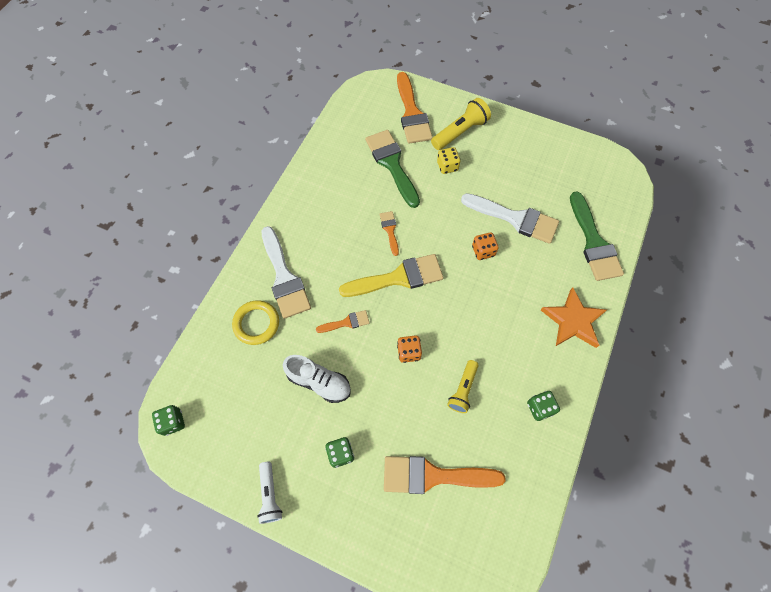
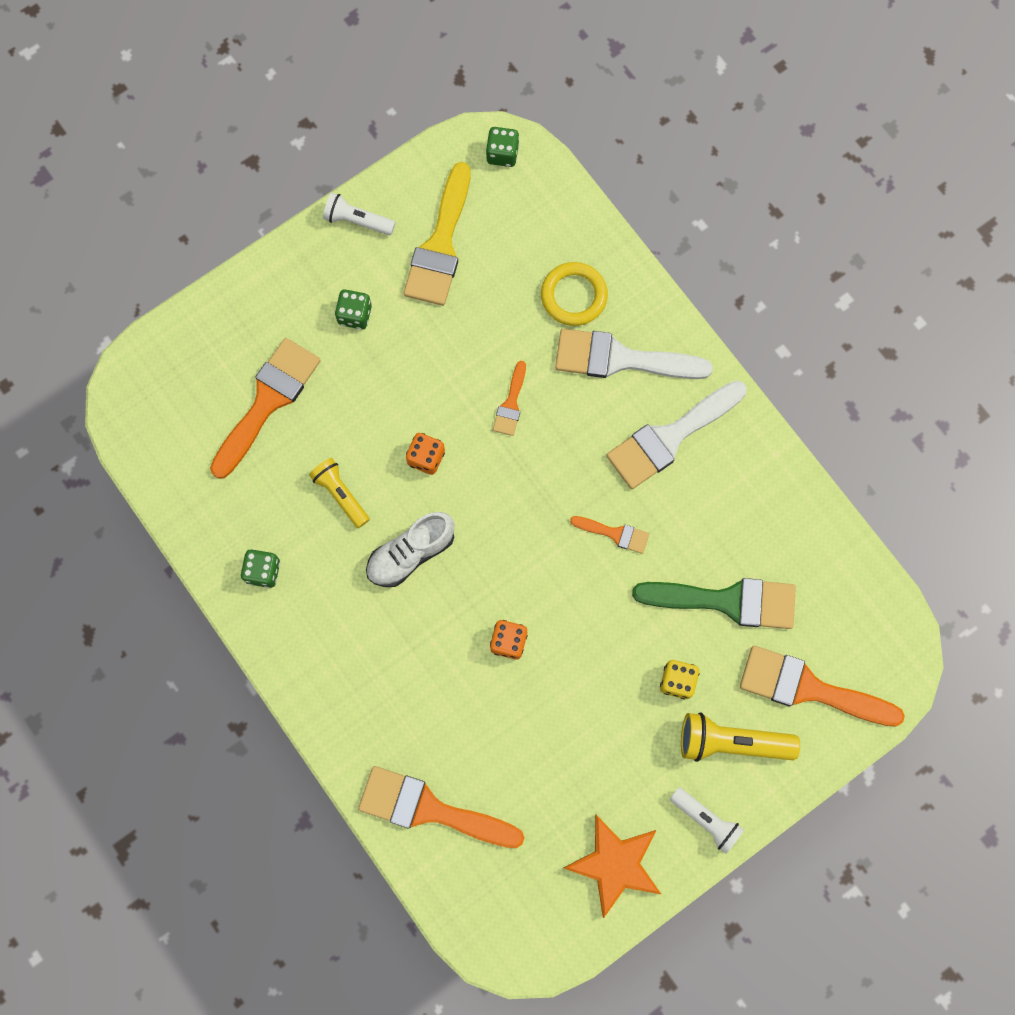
camera: 120 degrees right, 10 degrees up
white shoe [283,355,351,403] -> white shoe moved to [366,512,454,587]
yellow brush [339,254,443,297] -> yellow brush moved to [403,162,470,306]
yellow flashlight [431,98,491,150] -> yellow flashlight turned 105 degrees clockwise [681,712,800,762]
white brush [461,193,559,244] -> white brush moved to [606,380,747,489]
orange star [541,287,607,348] -> orange star moved to [564,814,661,918]
green brush [570,191,624,281] -> orange brush [358,766,525,848]
none -> white flashlight [670,787,744,854]

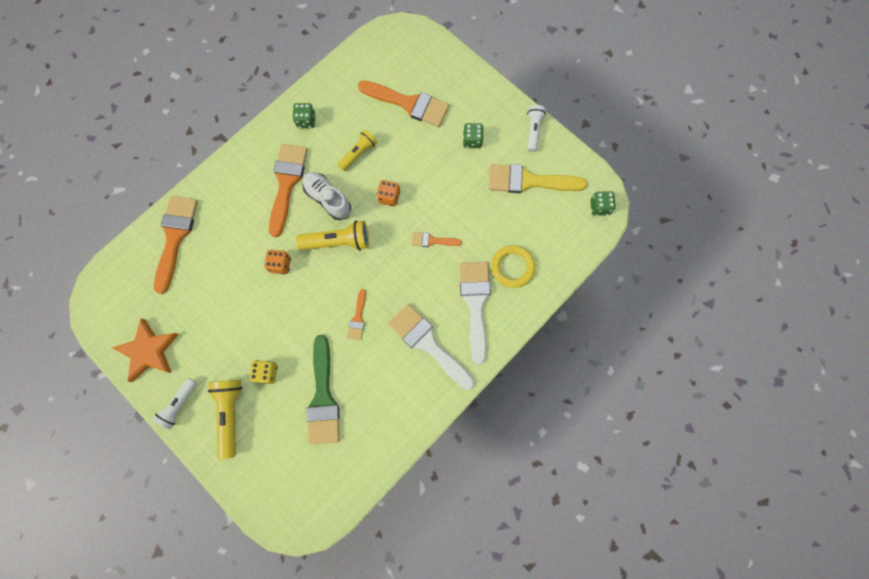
camera: 80 degrees right, 0 degrees up
orange brush [740,646,905,727] -> orange brush moved to [269,144,308,237]
none -> yellow flashlight [296,221,369,250]

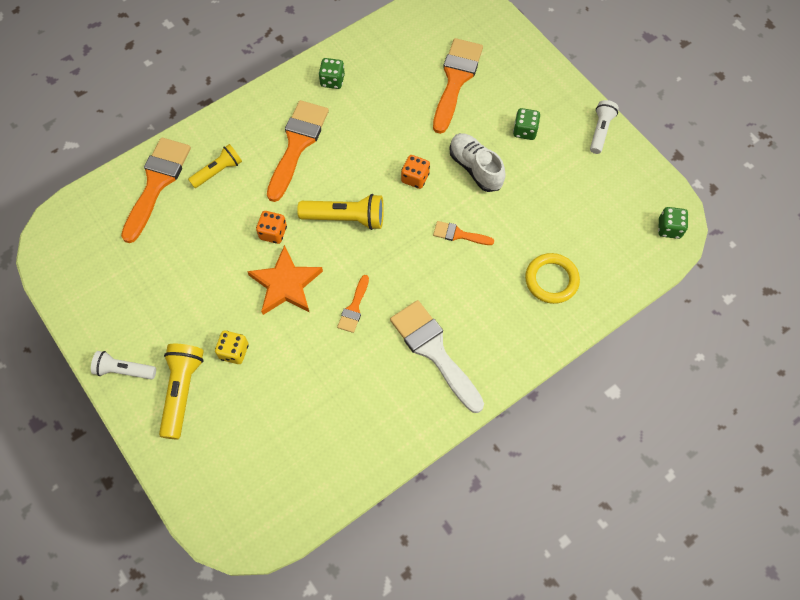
camera: 10 degrees right, 10 degrees down
orange star [112,318,179,382] -> orange star moved to [247,245,323,315]
white flashlight [152,378,197,429] -> white flashlight turned 60 degrees clockwise [91,351,156,380]
white shoe [302,172,351,220] -> white shoe moved to [450,133,506,192]
green brush [307,335,339,445] -> none
yellow flashlight [338,130,377,171] -> yellow flashlight moved to [188,144,242,188]
orange brush [358,80,449,127] -> orange brush turned 105 degrees counterclockwise [433,38,483,134]
white brush [460,262,491,365] -> none
yellow brush [489,164,587,193] -> none

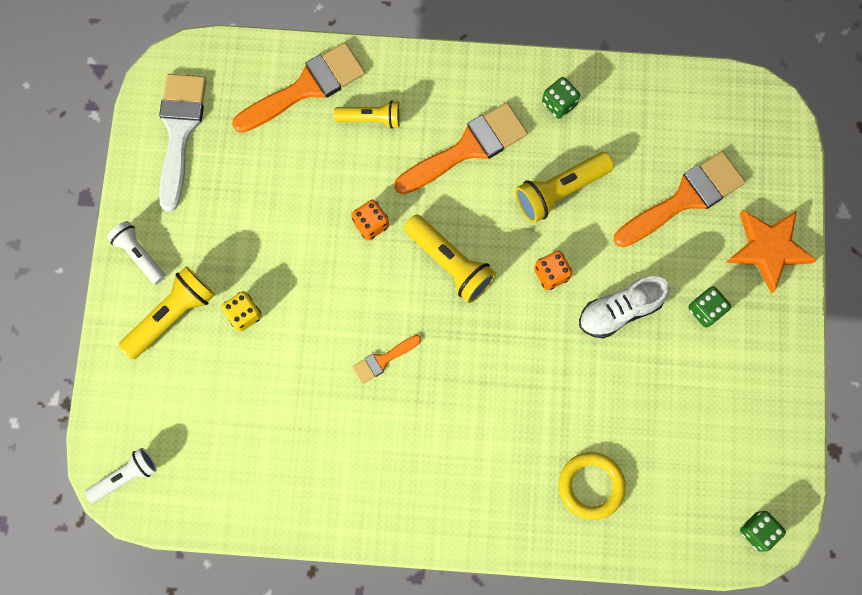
camera: 40 degrees right, 10 degrees up
orange star [247,245,323,315] -> orange star moved to [726,210,817,294]
white brush [390,300,484,413] -> white brush moved to [159,74,206,212]
orange brush [433,221,494,245] -> none
white shoe [450,133,506,192] -> white shoe turned 120 degrees counterclockwise [579,276,670,338]
white flashlight [590,100,619,154] -> white flashlight moved to [85,448,157,503]
none -> yellow flashlight [515,152,614,223]

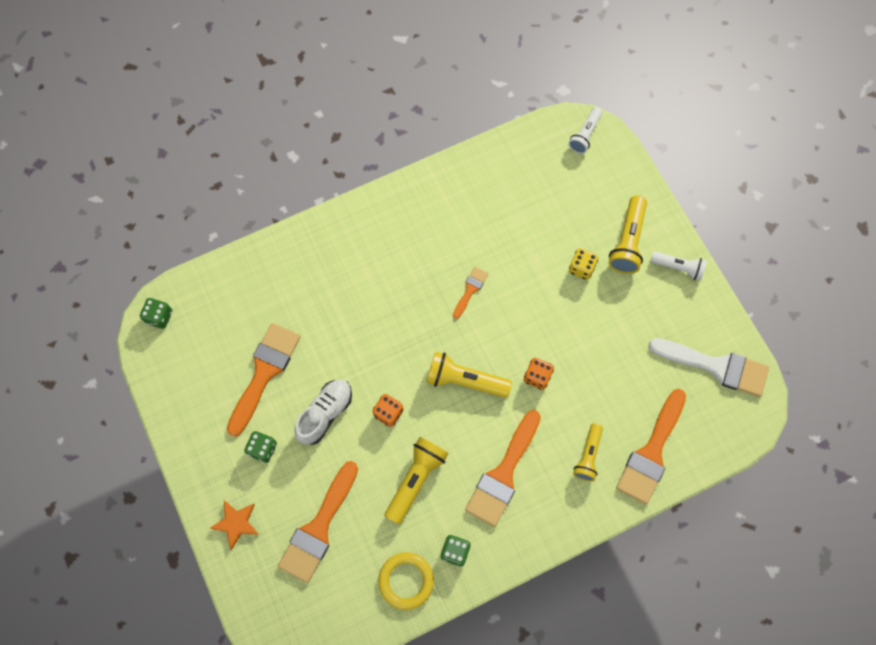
camera: 150 degrees right, 5 degrees down
white brush [159,74,206,212] -> white brush turned 45 degrees counterclockwise [648,338,769,397]
yellow flashlight [334,100,401,129] -> yellow flashlight turned 45 degrees counterclockwise [573,423,603,482]
yellow ring [559,452,626,520] -> yellow ring moved to [378,552,434,610]
orange star [726,210,817,294] -> orange star [210,501,259,550], size x0.66
none -> orange brush [227,323,301,437]

